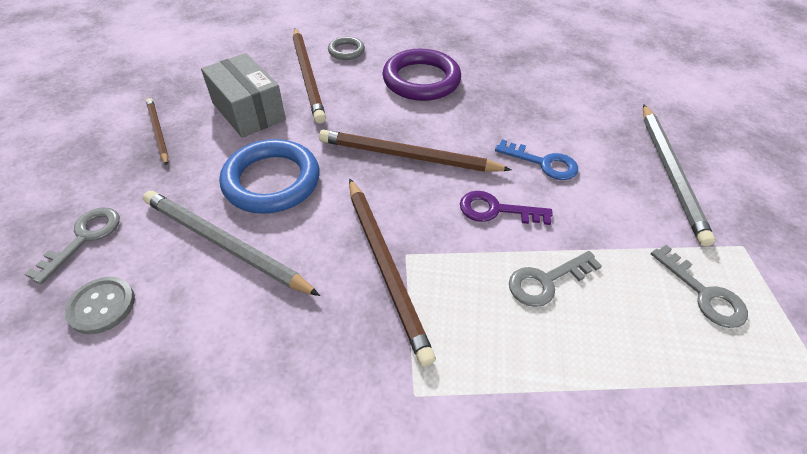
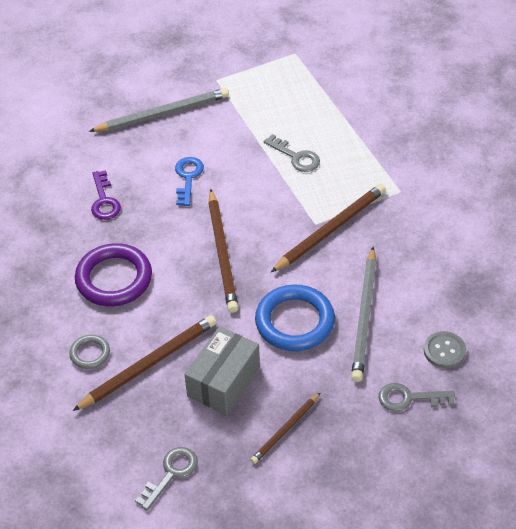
camera: 110 degrees left, 0 degrees up
purple key [460,191,553,225] -> purple key moved to [91,170,121,220]
grey key [651,245,748,328] -> grey key moved to [135,447,198,511]

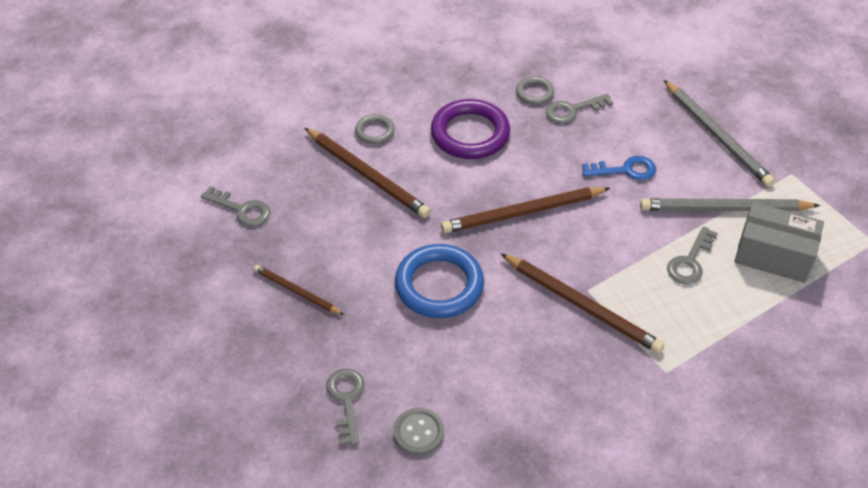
camera: 80 degrees right, 0 degrees up
purple key [91,170,121,220] -> grey key [546,94,613,123]
grey box [185,327,260,415] -> grey box moved to [734,202,824,283]
grey pencil [351,247,376,382] -> grey pencil moved to [640,198,820,211]
none -> grey ring [516,76,554,105]

